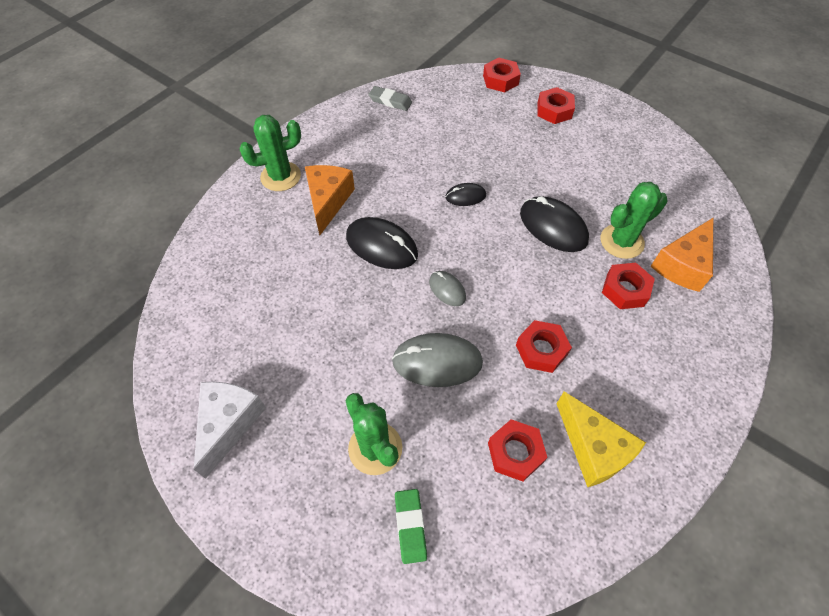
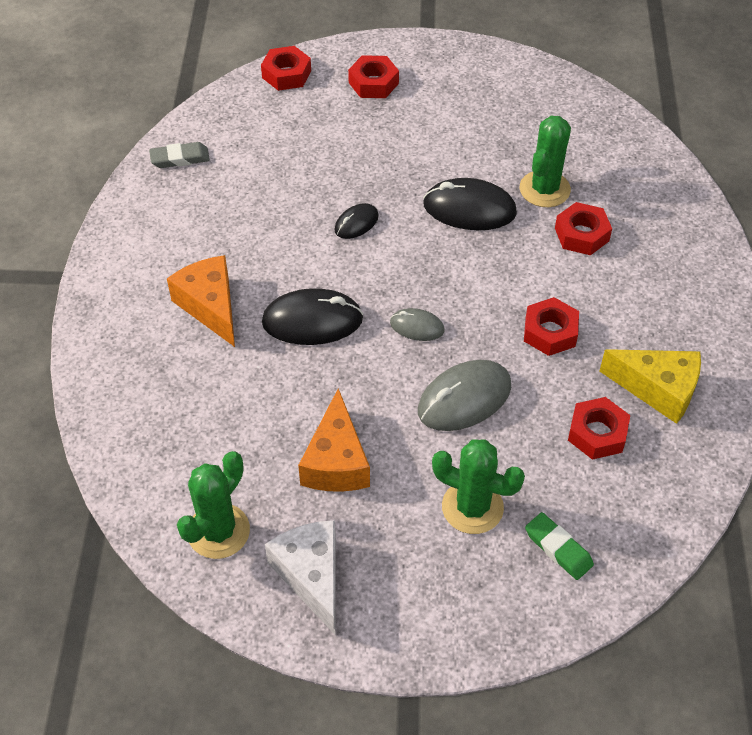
camera: 35 degrees left, 5 degrees down
green cactus [239,115,301,191] -> green cactus moved to [177,451,250,559]
orange cheese [651,218,713,292] -> orange cheese moved to [298,388,370,492]

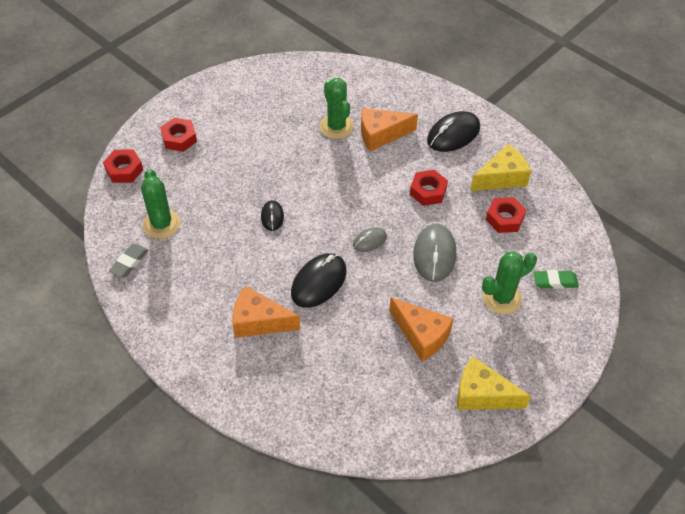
camera: 50 degrees left, 0 degrees up
green cactus [177,451,250,559] -> green cactus moved to [141,169,180,239]
white cheese [265,520,336,635] -> yellow cheese [457,356,531,410]
black mouse [423,178,517,230] -> black mouse moved to [427,111,480,152]
red nut [555,202,612,255] -> orange cheese [361,108,418,151]

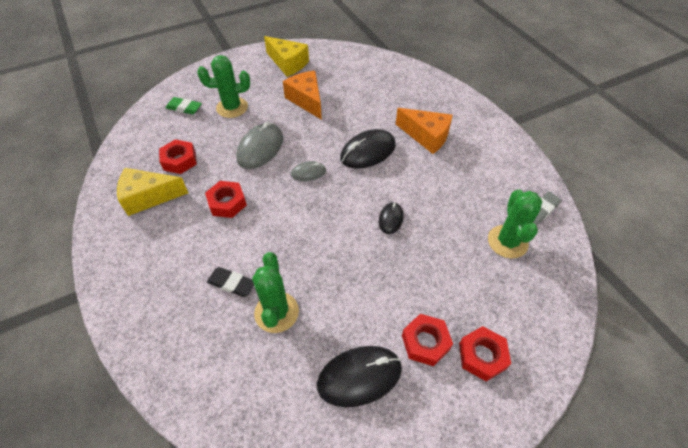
camera: 160 degrees left, 0 degrees up
red nut [103,149,143,183] -> red nut moved to [402,314,453,366]
orange cheese [361,108,418,151] -> black eraser [207,267,254,297]
black mouse [427,111,480,152] -> black mouse moved to [317,346,402,407]

